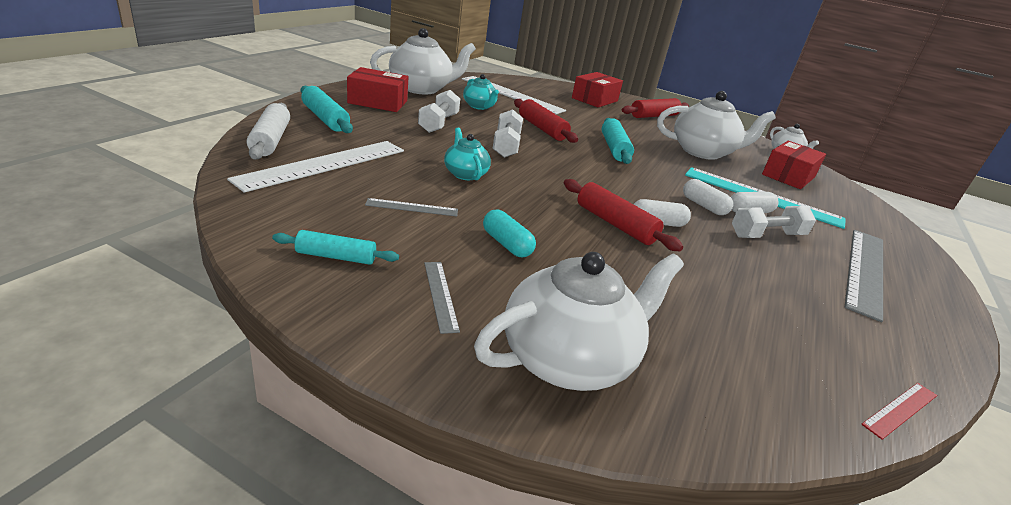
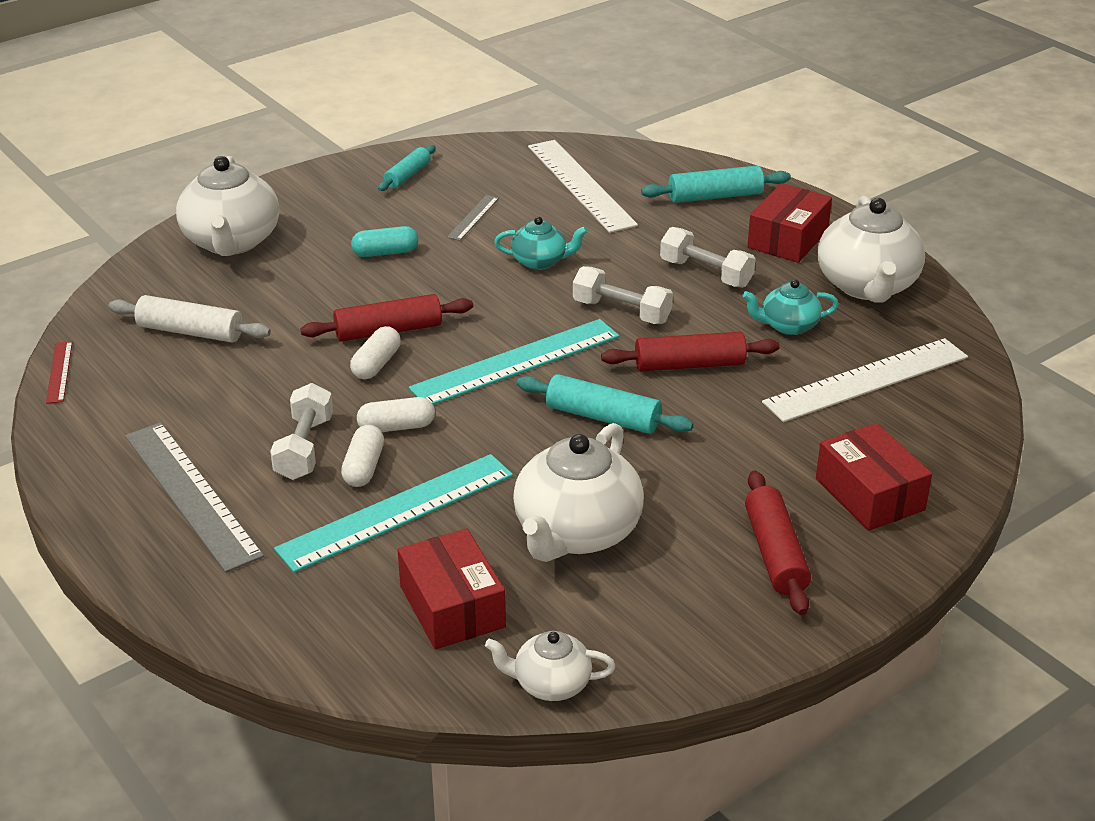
camera: 120 degrees right, 5 degrees up
white rolling pin [247,103,290,160] -> white rolling pin moved to [108,295,271,343]
grey ruler [424,262,460,334] -> none
none -> turquoise ruler [409,319,619,405]

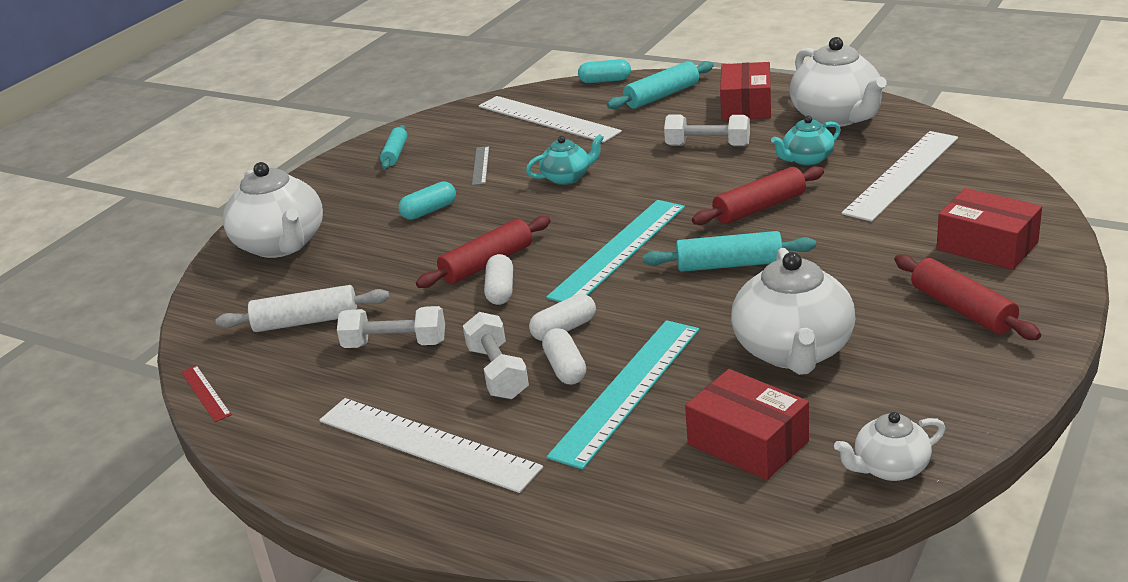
camera: 20 degrees left, 5 degrees down
grey ruler [125,422,264,573] -> white ruler [320,398,543,493]
white dumbbell [573,266,673,324] -> white dumbbell moved to [337,306,445,348]
none -> turquoise capsule [578,59,631,83]

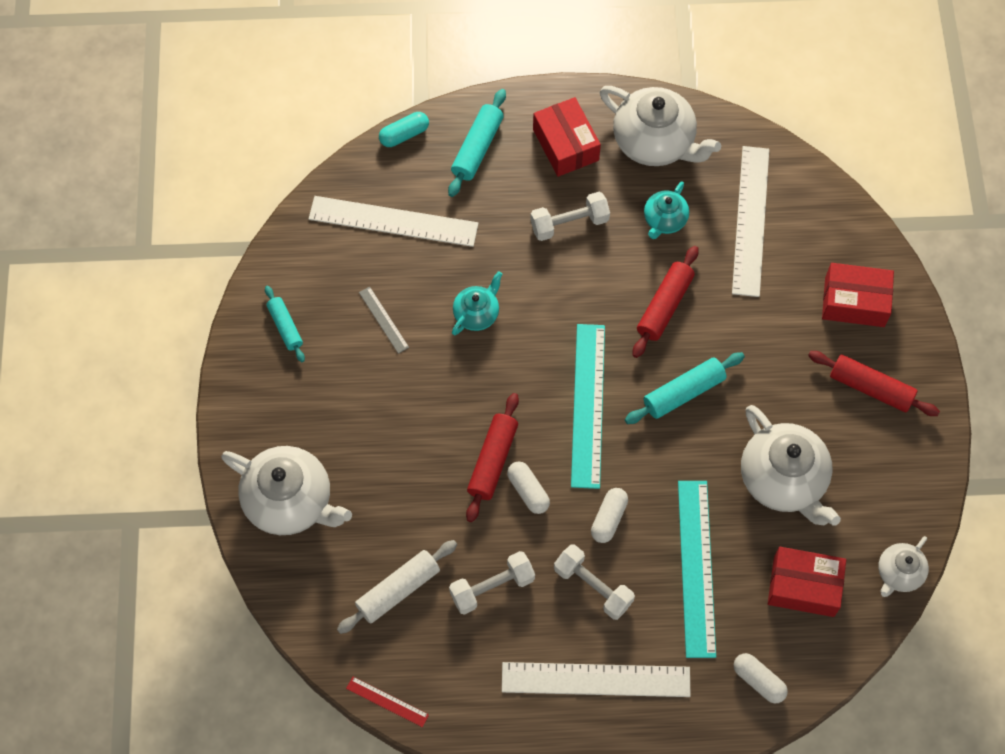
camera: 35 degrees left, 35 degrees up
turquoise capsule [398,181,456,220] -> none
white capsule [542,328,586,385] -> white capsule moved to [734,653,788,703]

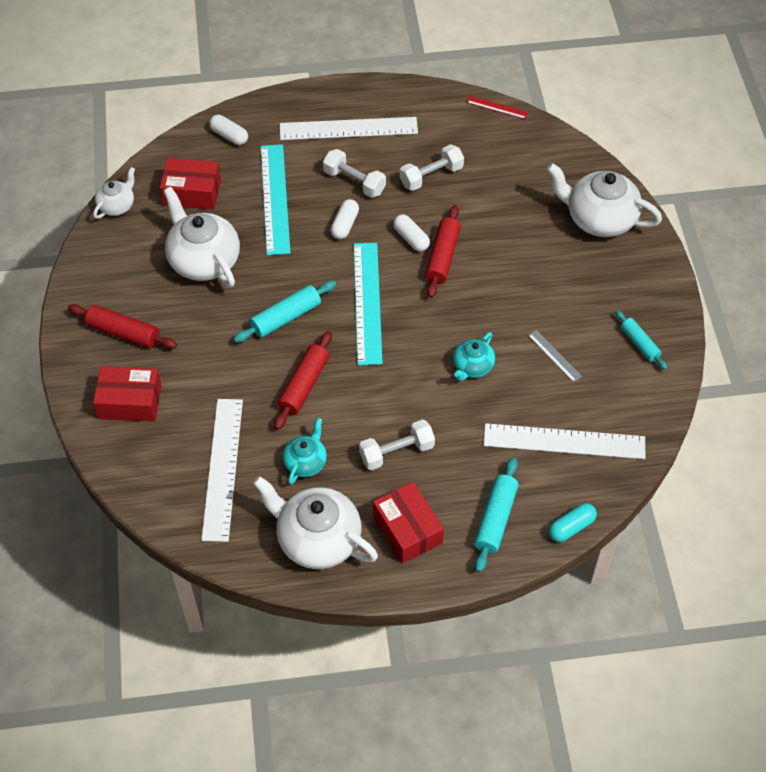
camera: 175 degrees right, 10 degrees down
white rolling pin [337,540,457,634] -> none

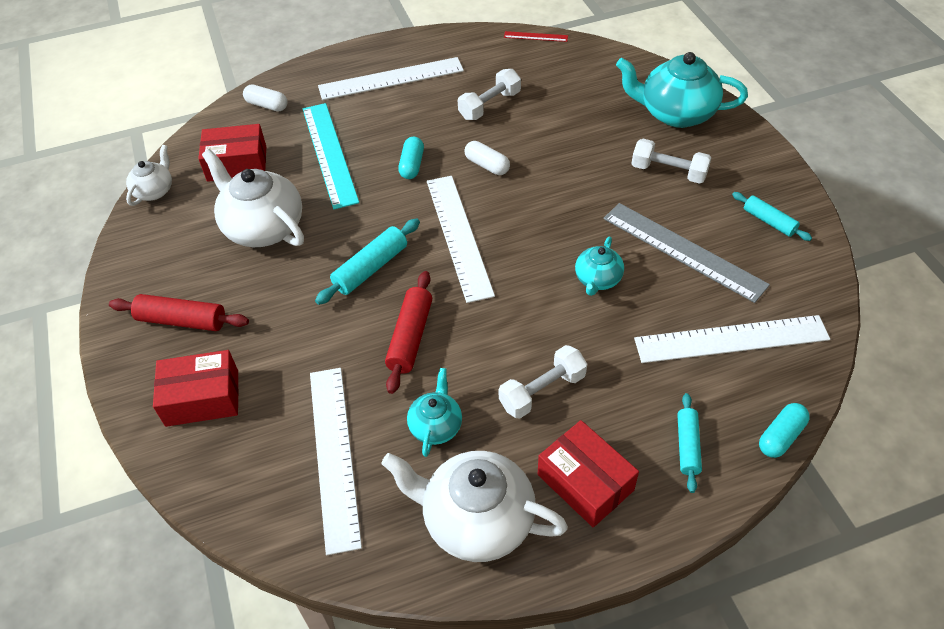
camera: 10 degrees left, 5 degrees down
white dumbbell [323,149,386,198] -> white dumbbell moved to [632,139,712,184]
white capsule [331,199,359,239] -> turquoise capsule [398,137,424,179]
turquoise ruler [354,243,383,365] -> white ruler [427,176,495,303]
red rolling pin [425,205,461,298] -> none
turquoise rolling pin [474,458,519,573] -> turquoise rolling pin [677,393,702,493], size x0.67
grey ruler [528,330,582,382] -> grey ruler [603,203,770,303], size x2.18
white teapot [547,163,662,237] -> turquoise teapot [616,52,748,128]

